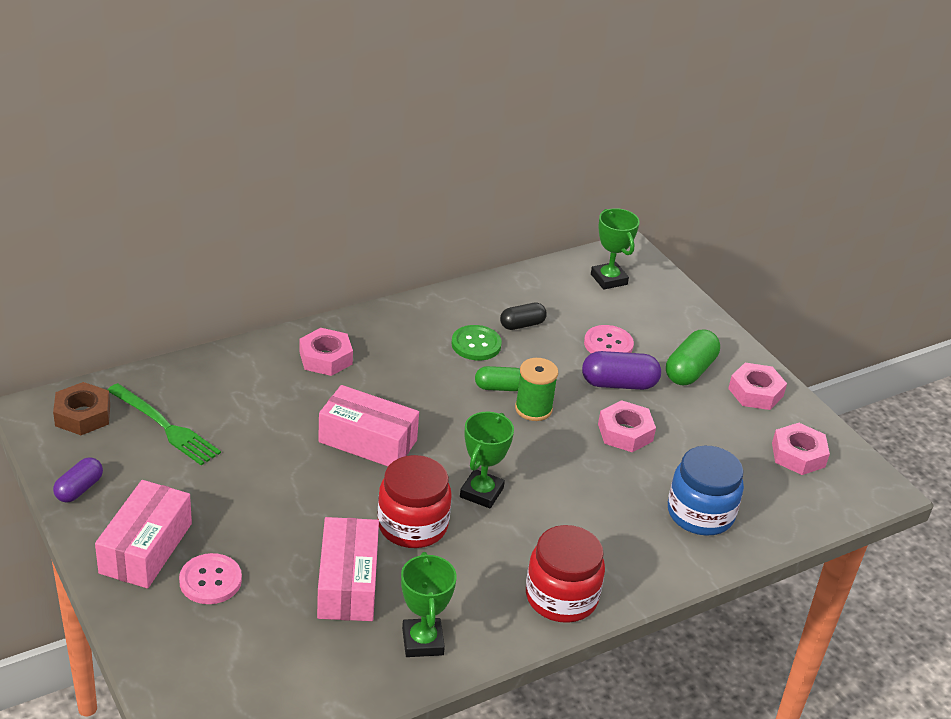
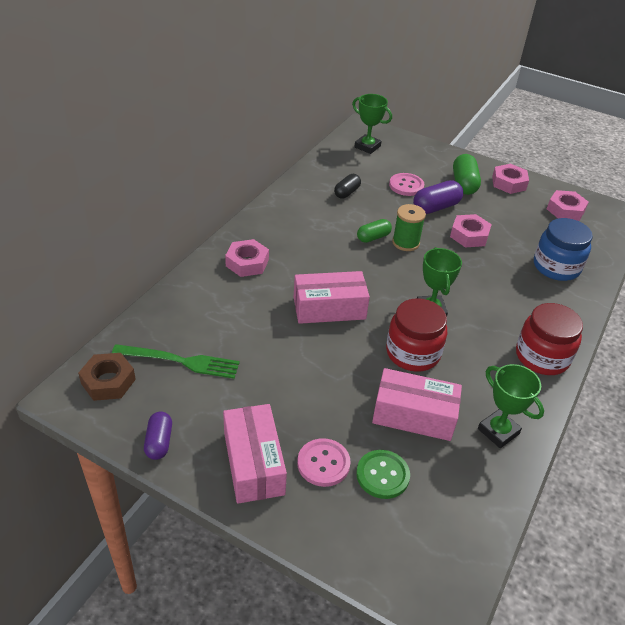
camera: 30 degrees left, 5 degrees up
pink box [317,517,379,621] -> pink box turned 45 degrees counterclockwise [372,368,462,441]
green button [451,325,502,361] -> green button moved to [356,450,410,499]

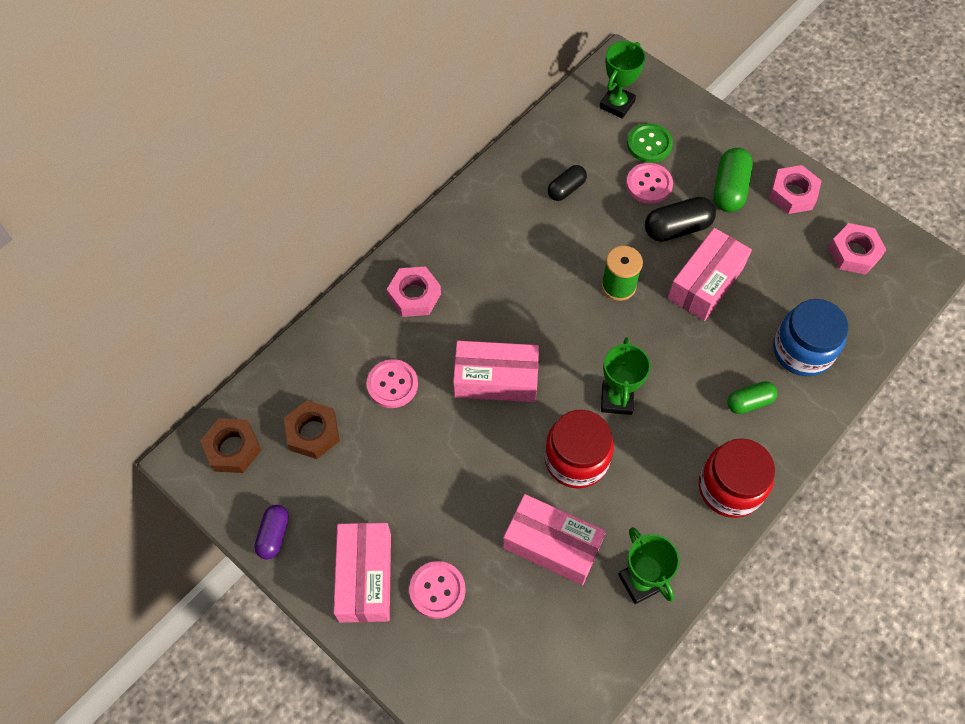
camera: 15 degrees right, 20 degrees up
green fork [112,344,240,379] -> brown nut [284,400,340,459]
green trophy [352,94,392,154] -> green trophy turned 75 degrees clockwise [599,41,646,119]
green button [356,450,410,499] -> green button moved to [627,123,673,163]
green capsule [357,219,392,243] -> green capsule moved to [727,381,777,414]
purple capsule [413,180,463,214] -> black capsule [645,197,716,242]
pink nut [450,214,492,247] -> pink box [668,228,752,321]
none -> pink button [367,359,418,408]

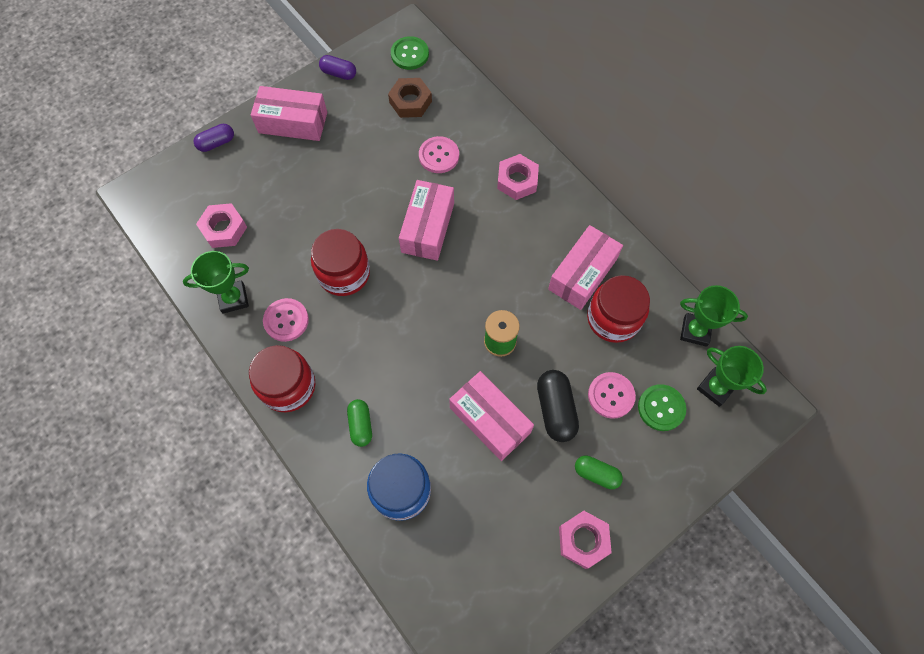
camera: 100 degrees right, 5 degrees up
brown nut [200,418,261,473] -> green button [391,36,429,70]
pink button [409,561,466,619] -> pink button moved to [263,298,309,342]
pink box [503,494,606,585] -> pink box moved to [548,225,623,310]
black capsule [548,165,587,201] -> red jar [587,275,650,343]
green trophy [601,337,651,415] -> green trophy moved to [680,285,748,347]
green capsule [713,148,753,212] -> green capsule [575,455,623,489], size x0.65
pink nut [828,223,887,275] -> pink nut moved to [196,203,247,248]
none -> purple capsule [194,124,234,152]

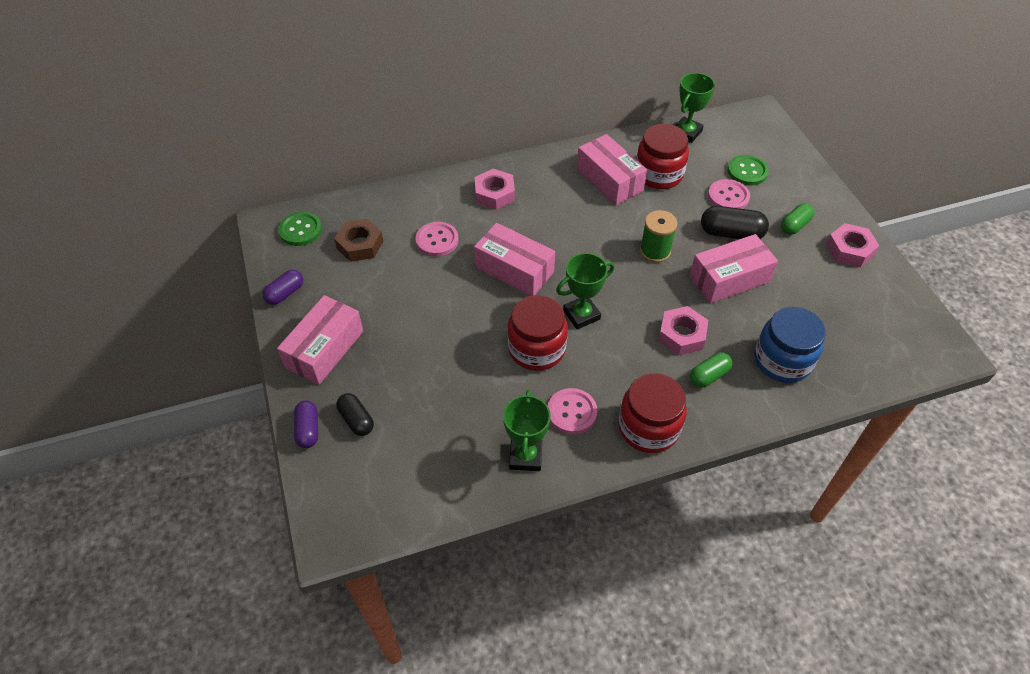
camera: 70 degrees left, 15 degrees down
pink nut [196,203,247,248] -> pink nut moved to [658,306,708,355]
green capsule [347,399,372,447] -> green capsule turned 45 degrees counterclockwise [690,352,732,387]
green trophy [697,346,767,407] -> green trophy moved to [556,253,614,329]
none -> black capsule [336,393,374,436]

